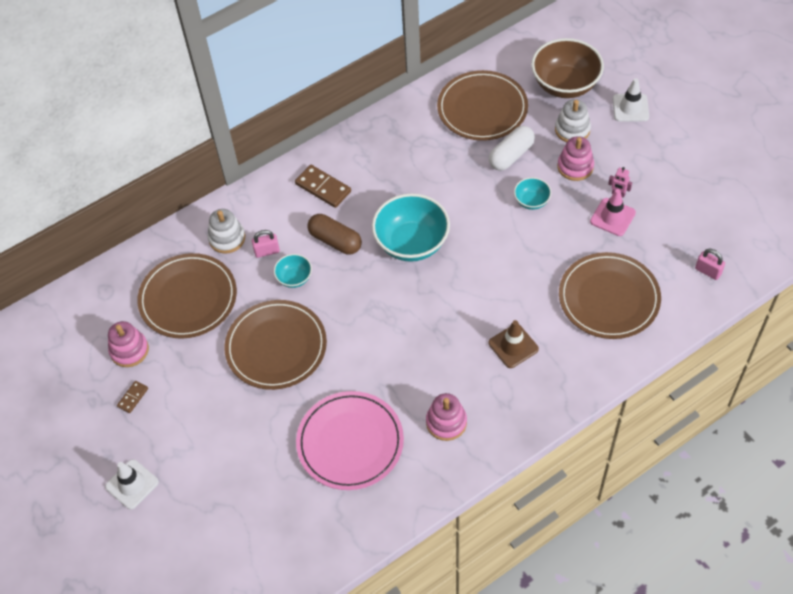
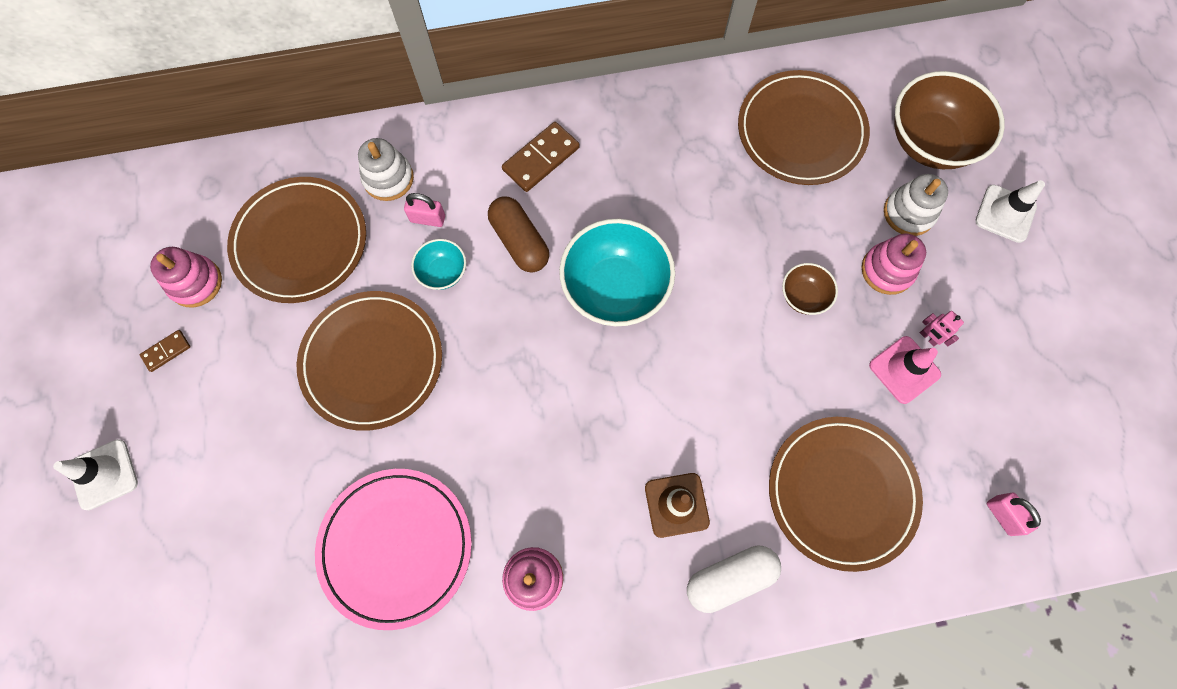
camera: 20 degrees right, 15 degrees up
brown domino [295,165,351,208] -> brown domino turned 75 degrees clockwise [502,122,579,192]
white capsule [489,126,535,171] -> white capsule moved to [687,545,781,613]
turquoise bowl [514,177,551,210] -> brown bowl [782,263,838,315]

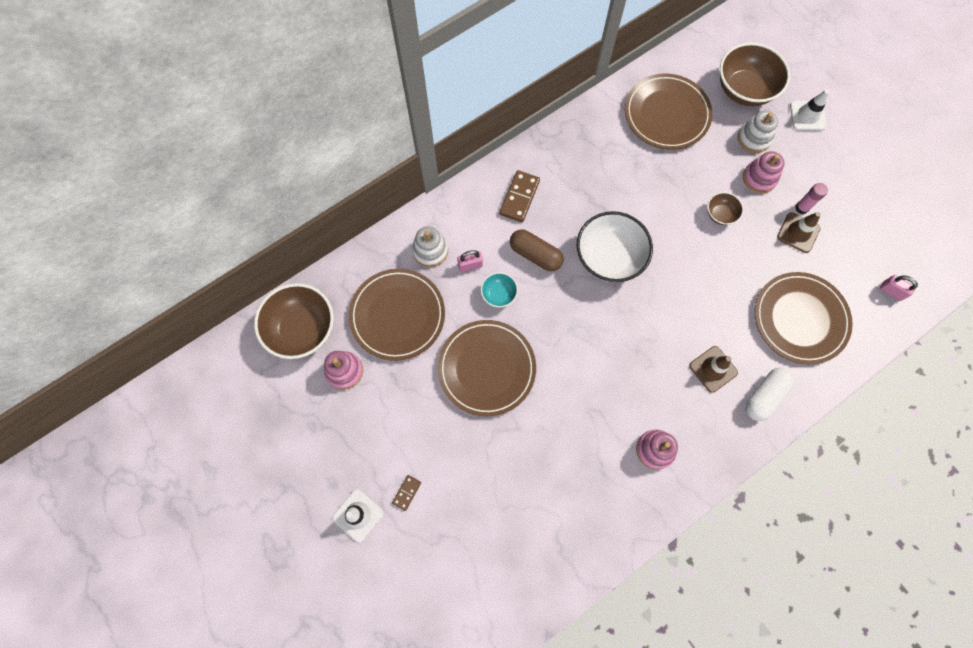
camera: 25 degrees left, 0 degrees up
brown domino [140,330,190,372] -> brown domino moved to [392,475,421,511]
pink plate [315,469,472,630] -> none
turquoise bowl [559,219,675,326] -> white bowl [576,211,653,282]
pink traffic cone [869,336,941,404] -> brown traffic cone [777,212,821,253]
pink robot [920,311,964,346] -> pink glue stick [795,183,828,214]
none -> brown bowl [254,283,334,359]

